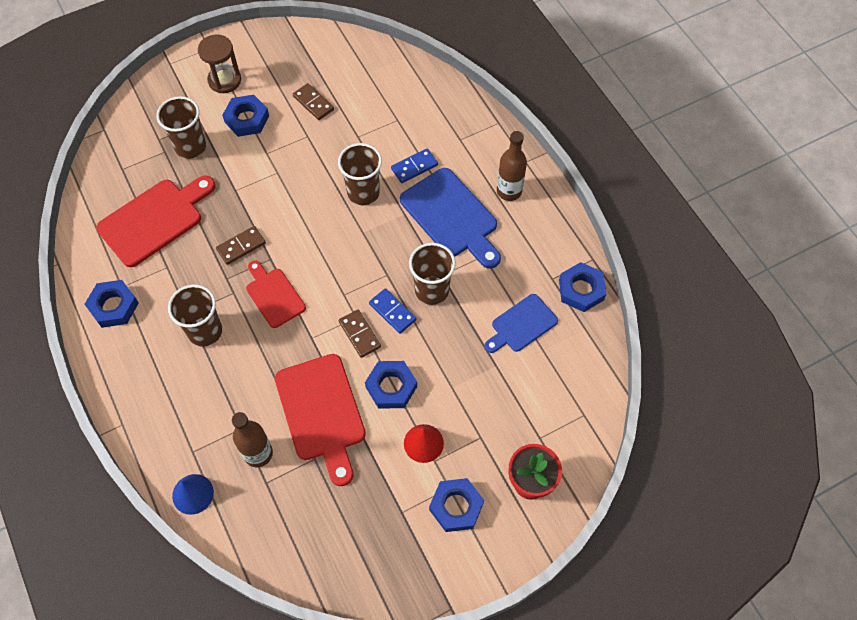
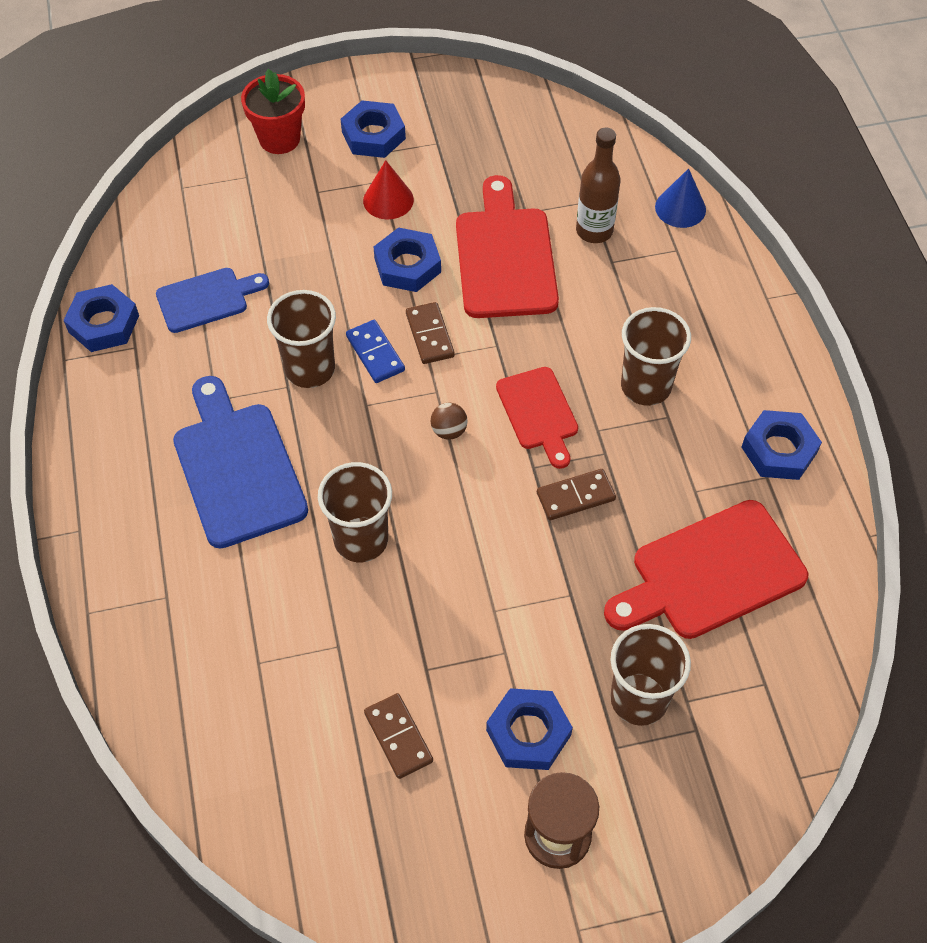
camera: 165 degrees left, 5 degrees down
blue domino [391,148,438,183] -> none
brown bottle [497,131,527,201] -> none
none -> brown ball [431,403,467,440]

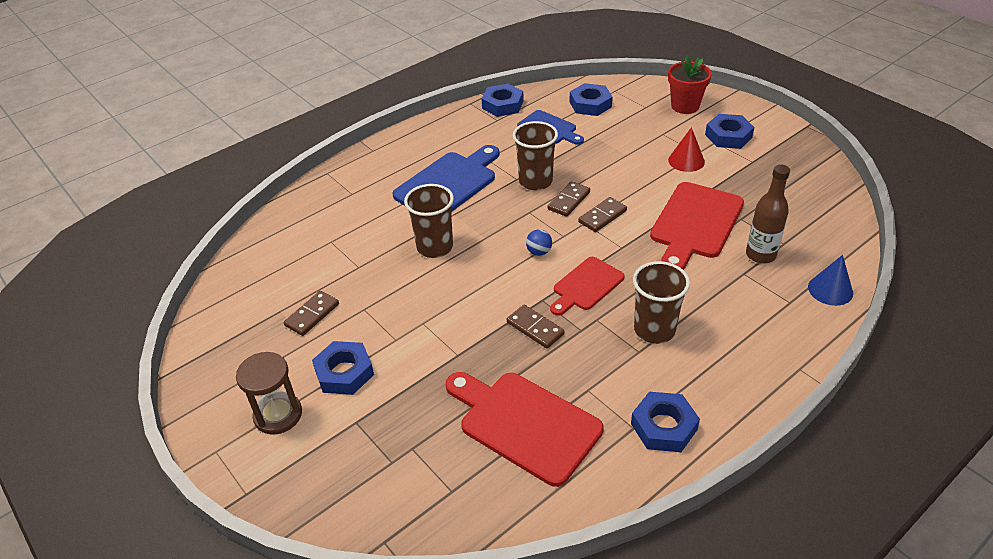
camera: 65 degrees right, 15 degrees down
blue domino [346,320,405,383] -> brown domino [547,181,590,217]
blue nut [374,227,441,292] -> blue nut moved to [570,83,613,116]
brown ball [431,403,467,440] -> blue ball [526,229,552,256]
red cutting board [456,175,559,318] -> red cutting board turned 150 degrees clockwise [650,182,744,270]
brown cup [610,624,691,726] -> none

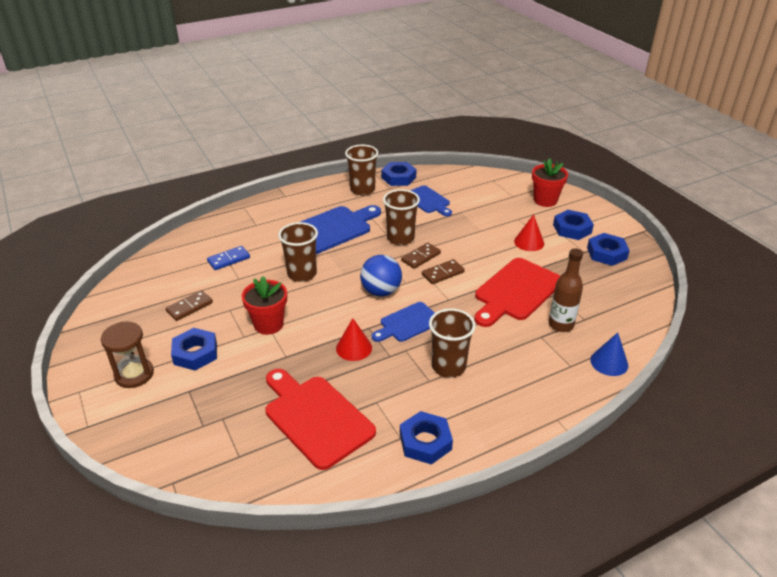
camera: 10 degrees right, 5 degrees down
brown domino [507,305,564,349] -> red cone [336,318,372,361]
blue ball [526,229,552,256] -> blue ball [360,255,402,296], size x1.93
red cutting board [550,257,625,316] -> blue cutting board [372,302,434,342]
blue nut [570,83,613,116] -> blue nut moved to [587,233,630,266]
none -> blue domino [207,246,250,270]
none -> red flower pot [242,276,287,335]
none -> brown cup [345,145,378,196]

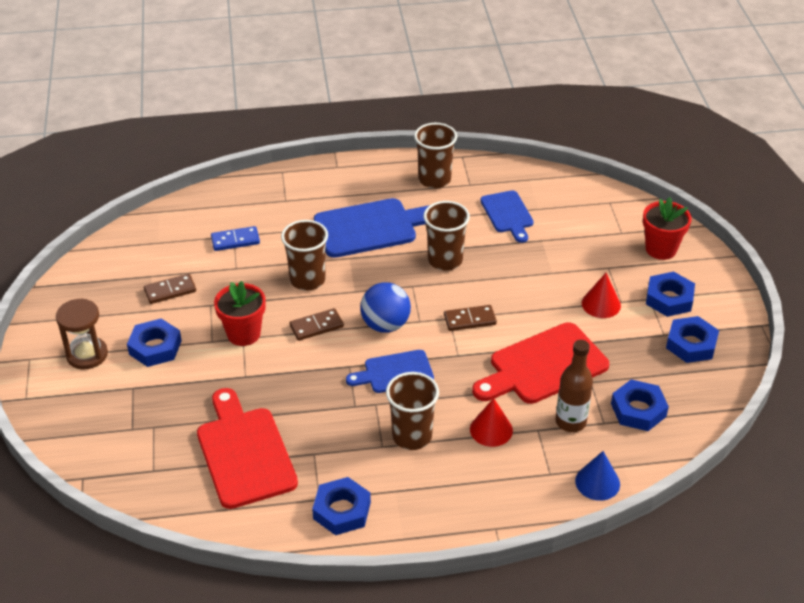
camera: 20 degrees right, 5 degrees up
red cone [336,318,372,361] -> red cone moved to [470,398,513,447]
blue nut [381,162,416,186] -> blue nut moved to [611,379,669,431]
brown domino [401,243,441,269] -> brown domino moved to [290,308,344,341]

